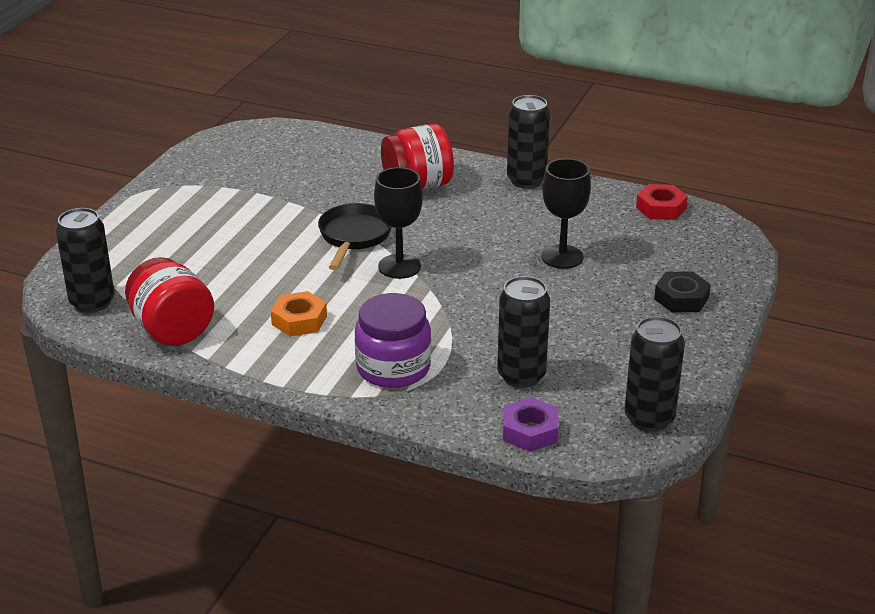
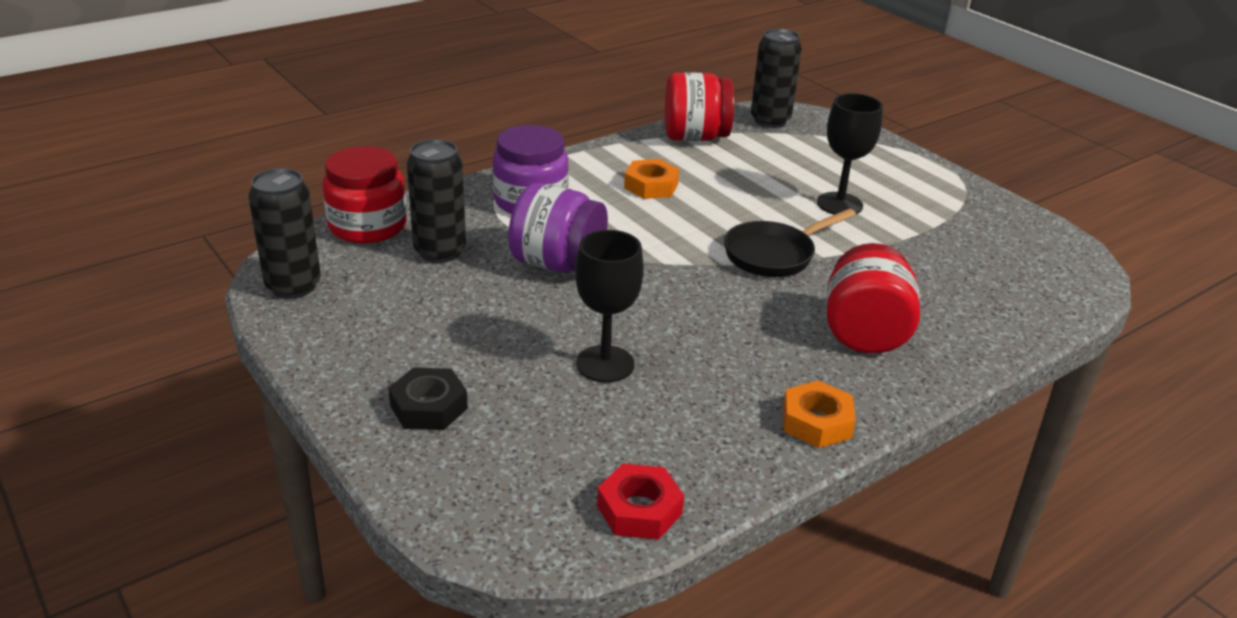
camera: 120 degrees right, 0 degrees up
black pan [318,203,392,270] -> black pan turned 105 degrees clockwise [724,209,856,277]
black goblet [374,167,423,279] -> black goblet moved to [817,93,883,215]
purple nut [503,397,559,452] -> red jar [322,146,407,244]
black can [507,95,550,189] -> orange nut [783,380,856,448]
none -> purple jar [508,183,608,273]

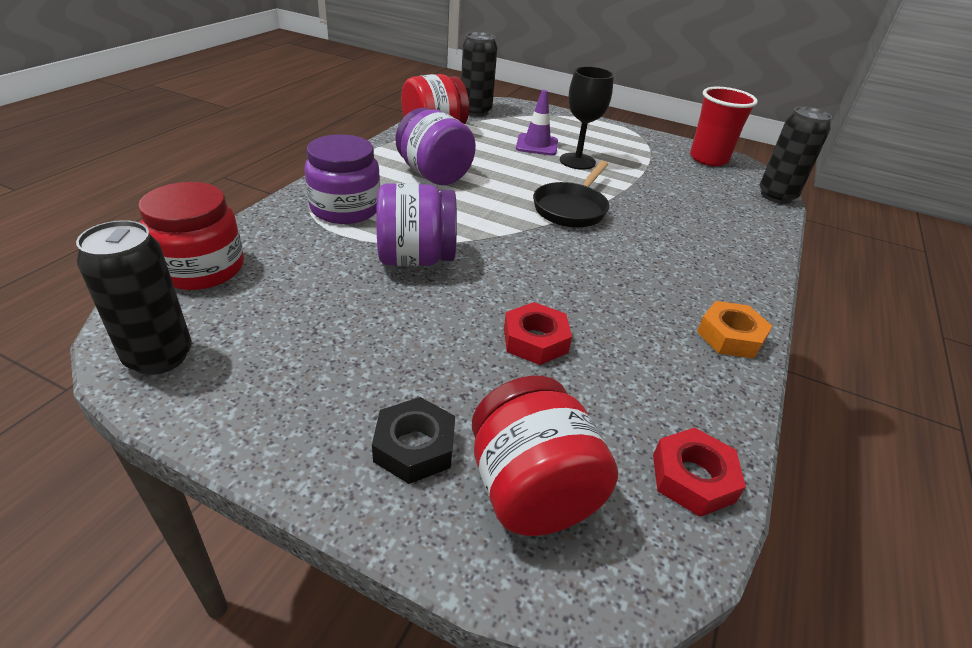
camera: 30 degrees left, 5 degrees up
black can [407,139,466,263] -> black can moved to [759,106,832,204]
black goblet [575,230,644,383] -> red nut [504,302,572,365]
orange nut [624,159,680,199] -> purple jar [395,108,476,185]
red jar [826,243,920,354] -> red jar moved to [472,376,618,536]
none -> purple traffic cone [516,90,558,156]
none -> red cup [690,87,758,166]

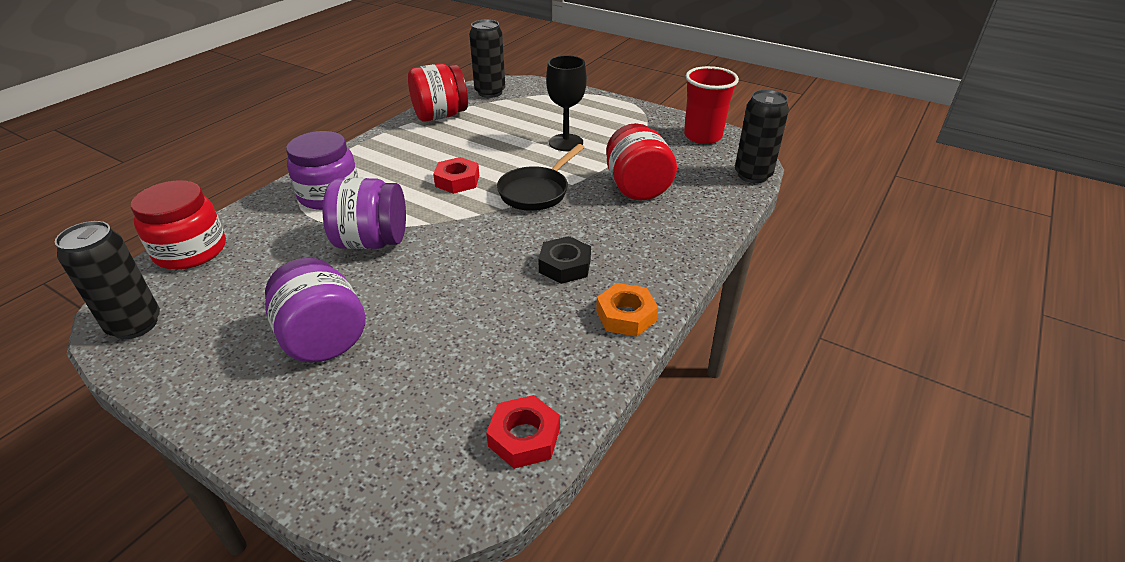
camera: 10 degrees right, 0 degrees up
black nut [372,397,455,484] -> black nut moved to [538,236,591,284]
purple jar [395,108,476,185] -> purple jar moved to [265,258,365,363]
red jar [472,376,618,536] -> red jar moved to [606,123,677,200]
red nut [504,302,572,365] -> red nut moved to [433,157,479,194]
purple traffic cone [516,90,558,156] -> none

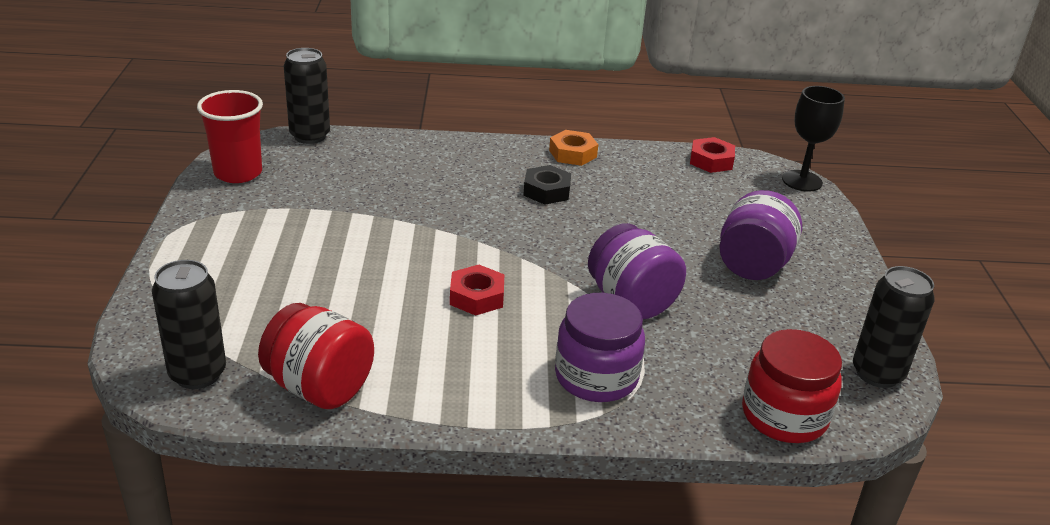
camera: 125 degrees left, 5 degrees down
black pan [497,144,585,211] -> none
black goblet [546,55,587,151] -> black goblet moved to [782,86,845,192]
red jar [606,123,677,200] -> none

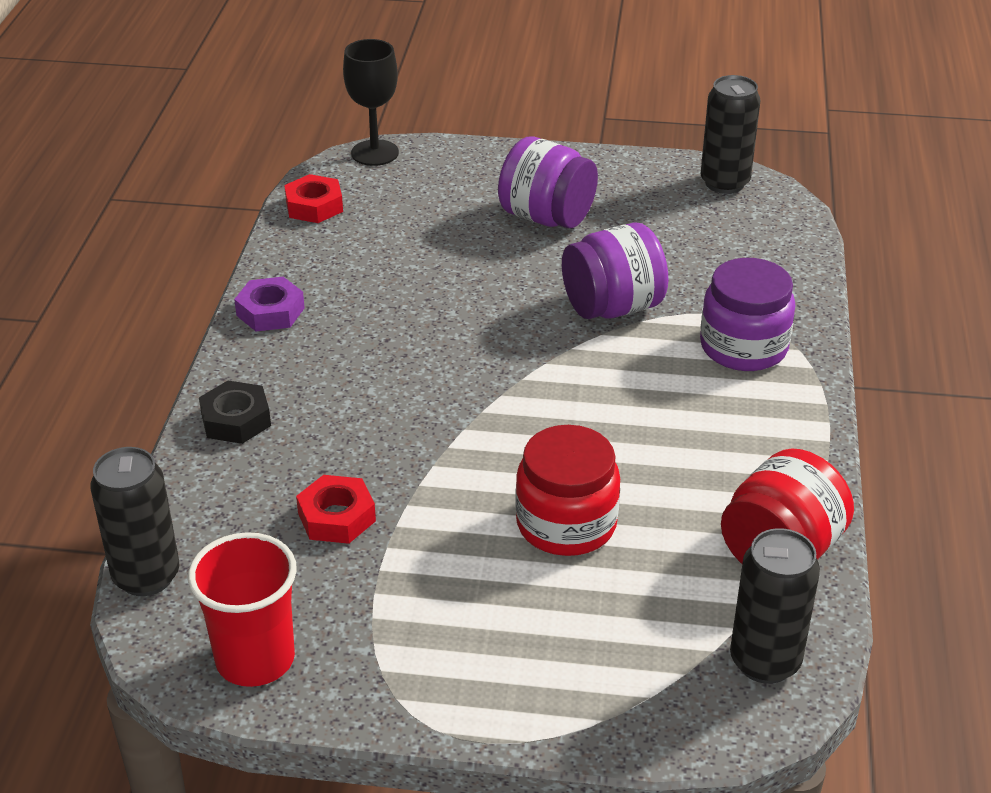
camera: 80 degrees left, 5 degrees up
red nut [450,265,505,316] -> red nut moved to [296,475,376,544]
black nut [523,165,571,205] -> black nut moved to [199,381,271,444]
orange nut [549,130,598,166] -> purple nut [234,277,305,332]
red jar [742,329,842,443] -> red jar moved to [515,425,620,556]

